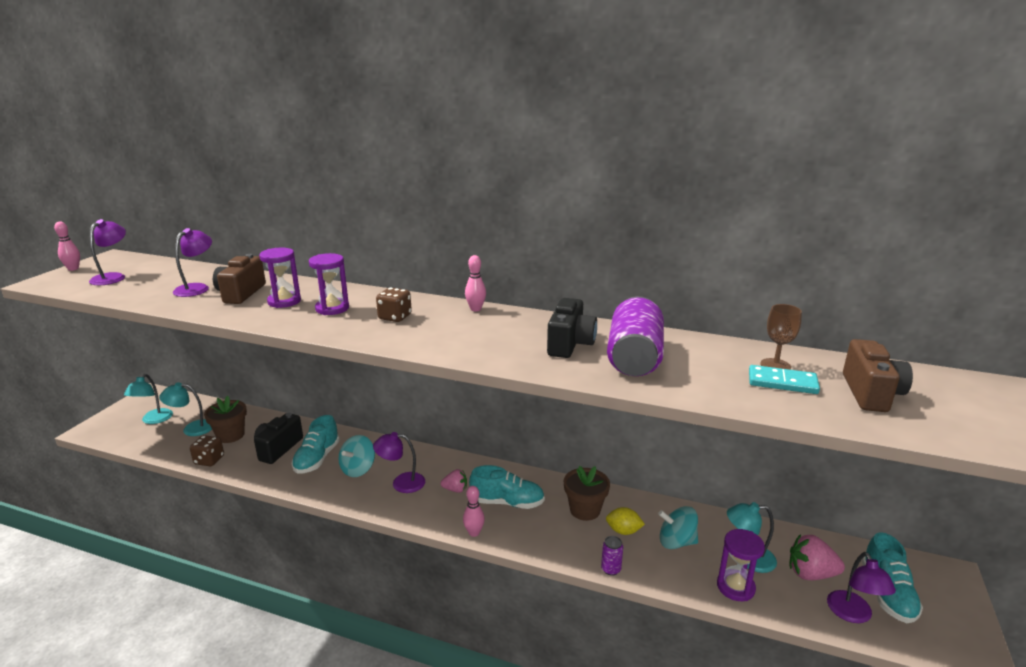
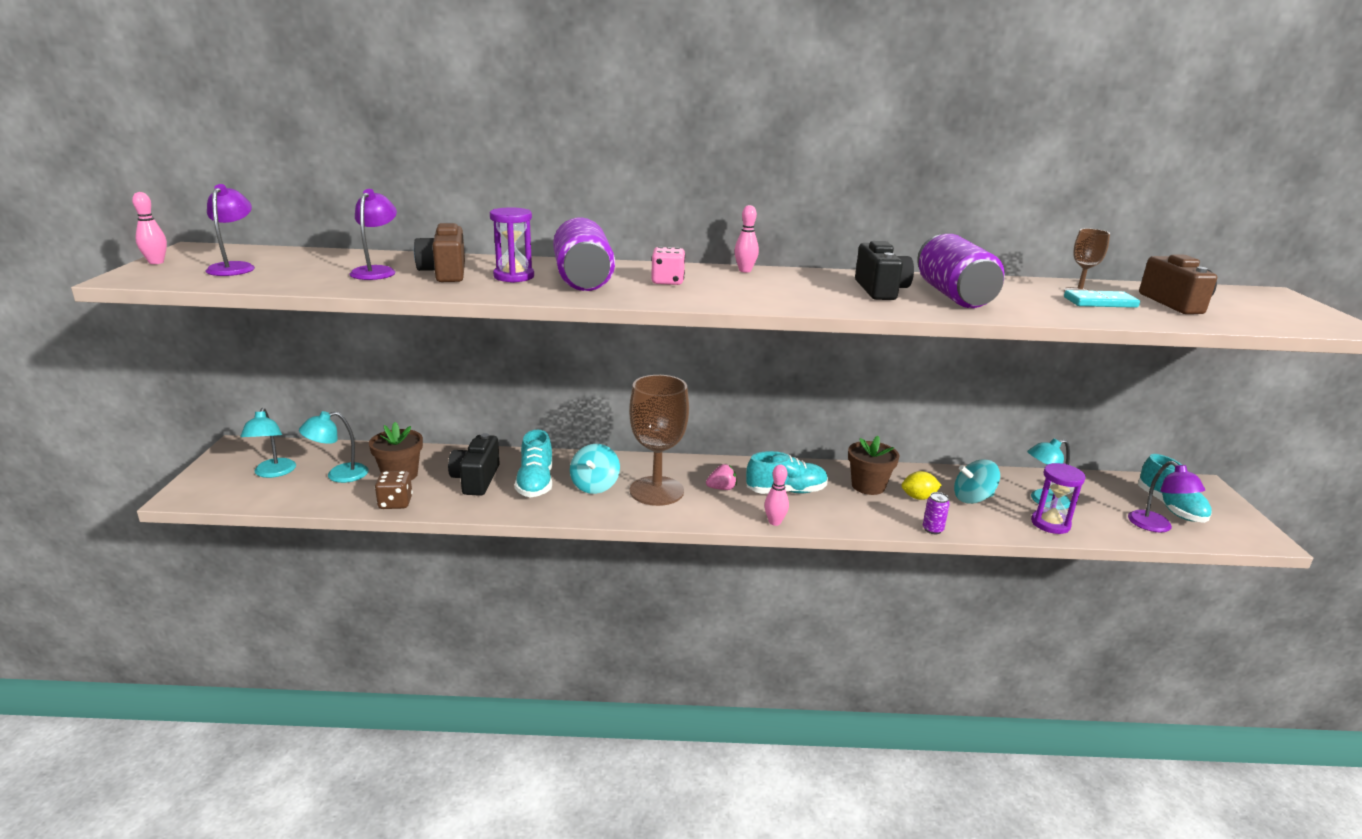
camera: 20 degrees left, 0 degrees up
purple hourglass [309,253,349,315] -> purple can [553,218,615,291]
purple lamp [373,432,425,493] -> brown goblet [629,375,689,506]
brown dice [376,288,412,322] -> pink dice [651,247,686,285]
pink strawberry [789,534,845,580] -> none

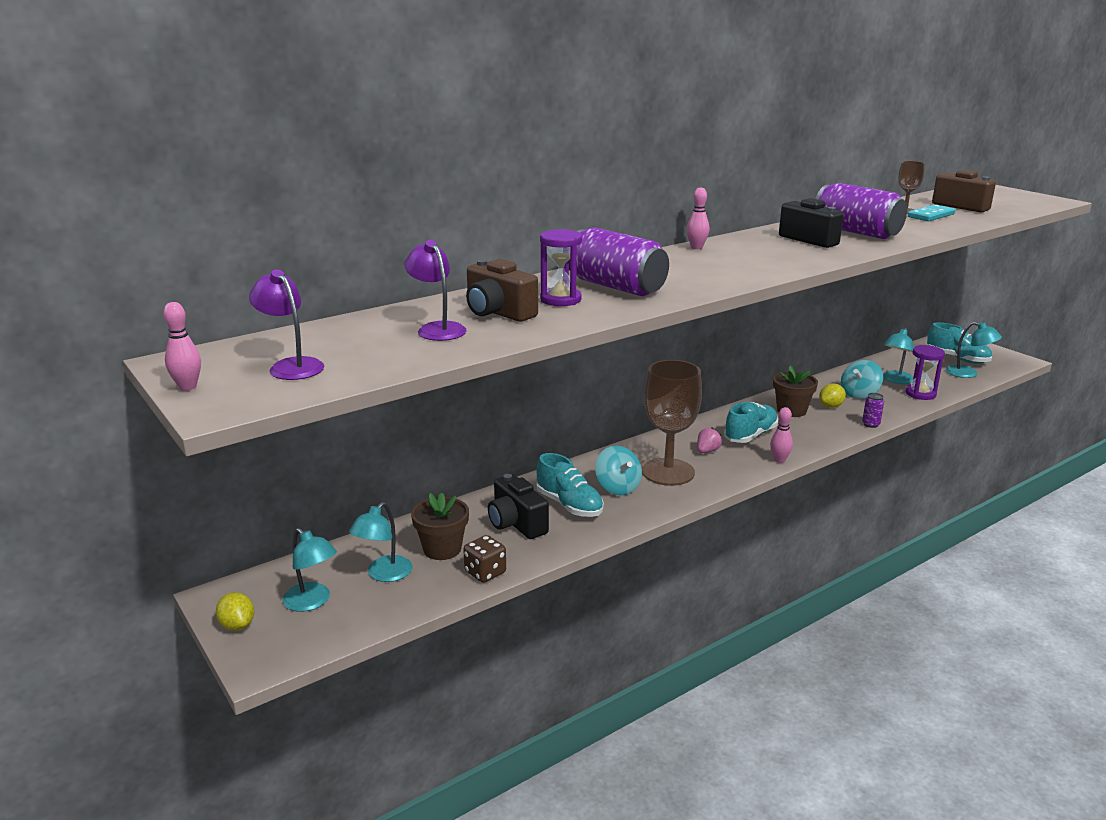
camera: 35 degrees left, 0 degrees up
pink dice [651,247,686,285] -> none
purple lamp [1128,461,1205,533] -> turquoise lamp [946,322,1002,378]
none -> yellow lemon [216,592,254,631]

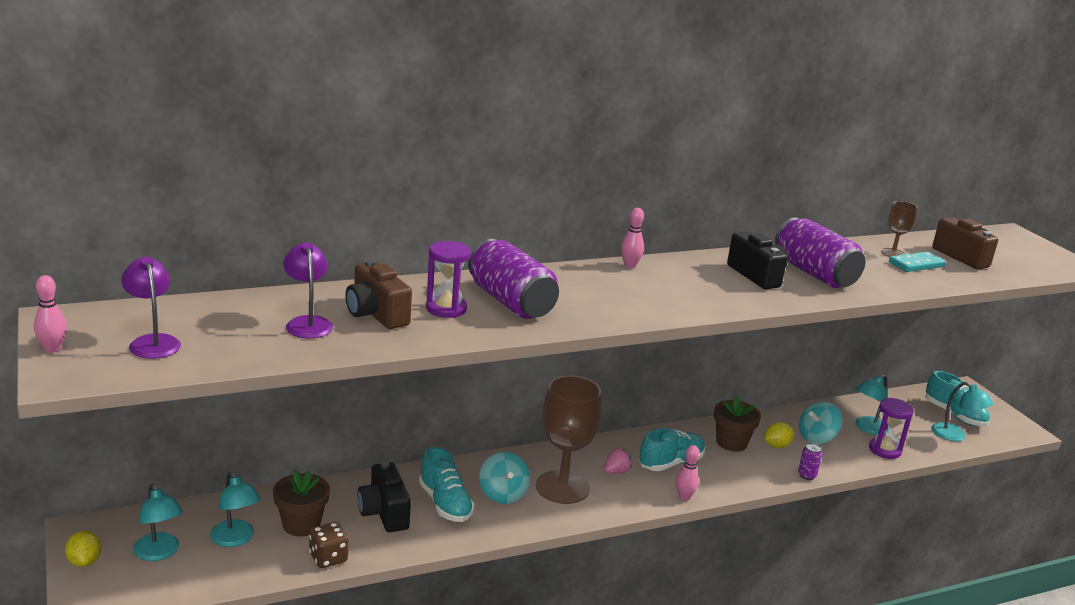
camera: 10 degrees right, 0 degrees up
turquoise lamp [349,502,413,582] -> turquoise lamp turned 75 degrees counterclockwise [210,472,261,547]

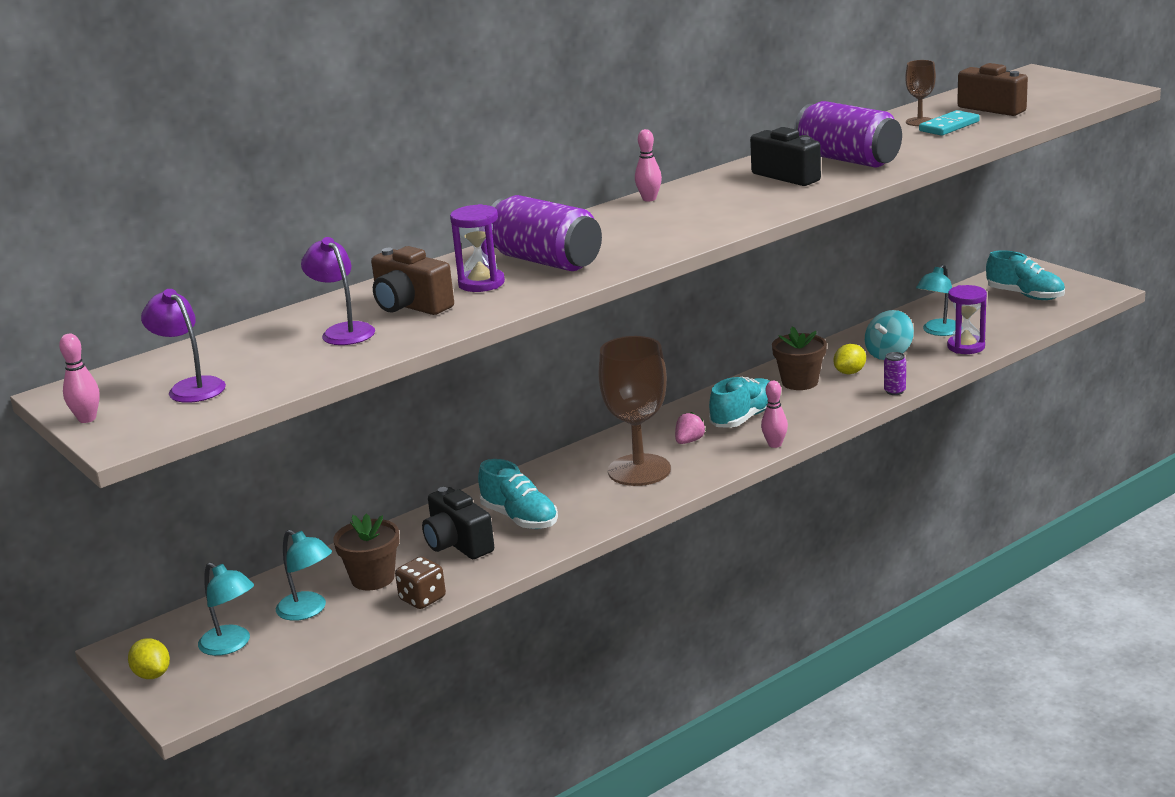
camera: 10 degrees left, 0 degrees up
turquoise spinning top [479,452,530,504] -> none
turquoise lamp [931,382,993,441] -> none

